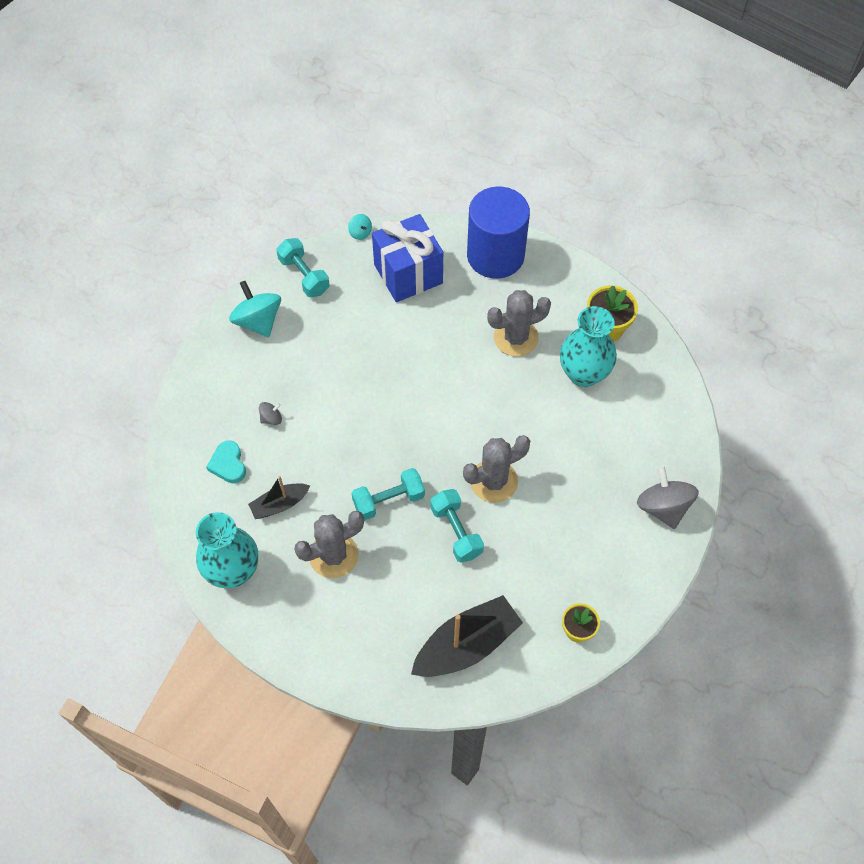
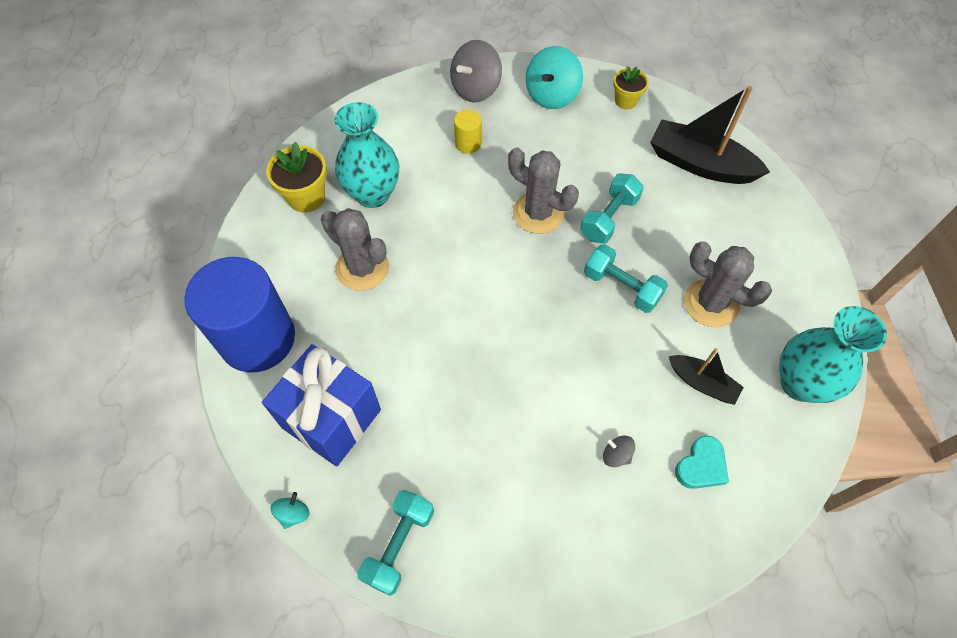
camera: 120 degrees left, 0 degrees up
turquoise spinning top [229,281,281,338] -> turquoise spinning top moved to [526,46,583,109]
none -> yellow cylinder [454,109,482,154]

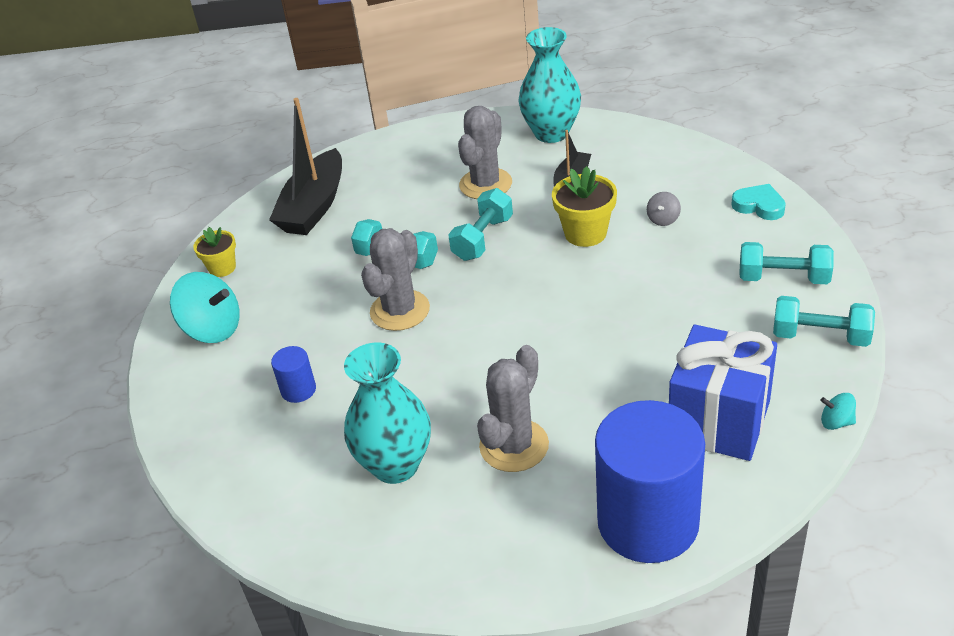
camera: 95 degrees left, 20 degrees down
yellow flower pot [266,142,327,212] -> yellow flower pot moved to [552,166,617,247]
grey spinning top [450,40,502,103] -> none
yellow cylinder [454,109,482,154] -> blue cylinder [271,346,316,403]
turquoise heart [675,435,729,489] -> turquoise heart moved to [731,184,786,220]
none -> turquoise dumbbell [739,242,834,284]

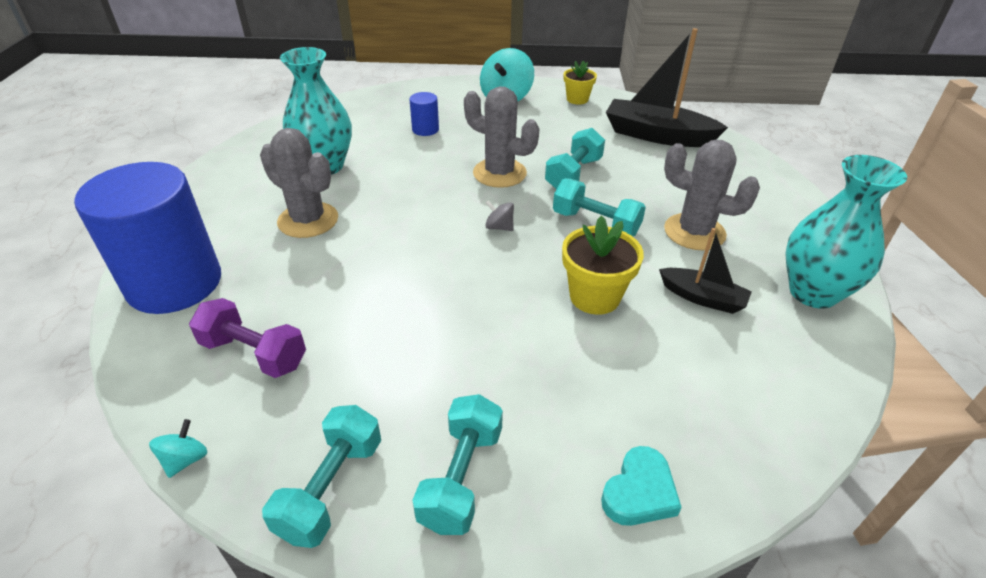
camera: 90 degrees right, 0 degrees up
grey spinning top [647,192,681,226] -> grey spinning top moved to [485,200,514,231]
blue gift [669,325,777,461] -> purple dumbbell [189,298,306,378]

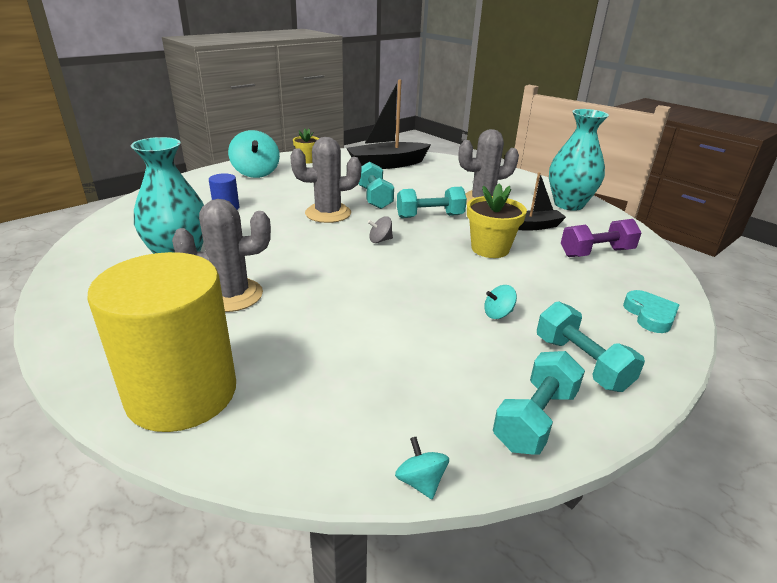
camera: 45 degrees left, 10 degrees down
blue cylinder [74,162,221,314] -> yellow cylinder [88,252,236,432]
purple dumbbell [189,298,306,378] -> purple dumbbell moved to [561,219,642,257]
turquoise dumbbell [262,405,381,548] -> turquoise dumbbell turned 60 degrees clockwise [493,351,585,455]
none -> turquoise spinning top [484,285,517,319]

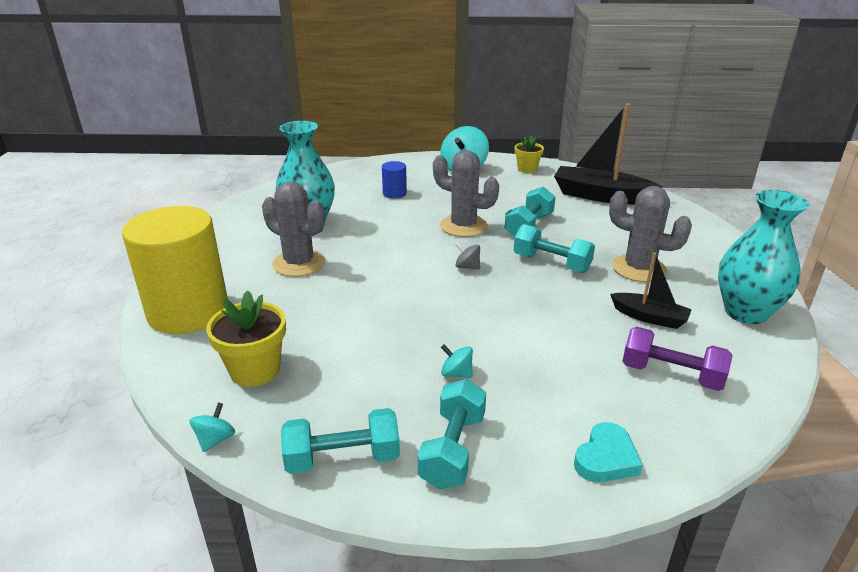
camera: 45 degrees right, 0 degrees up
yellow flower pot [467,183,527,258] -> yellow flower pot moved to [206,290,286,387]

